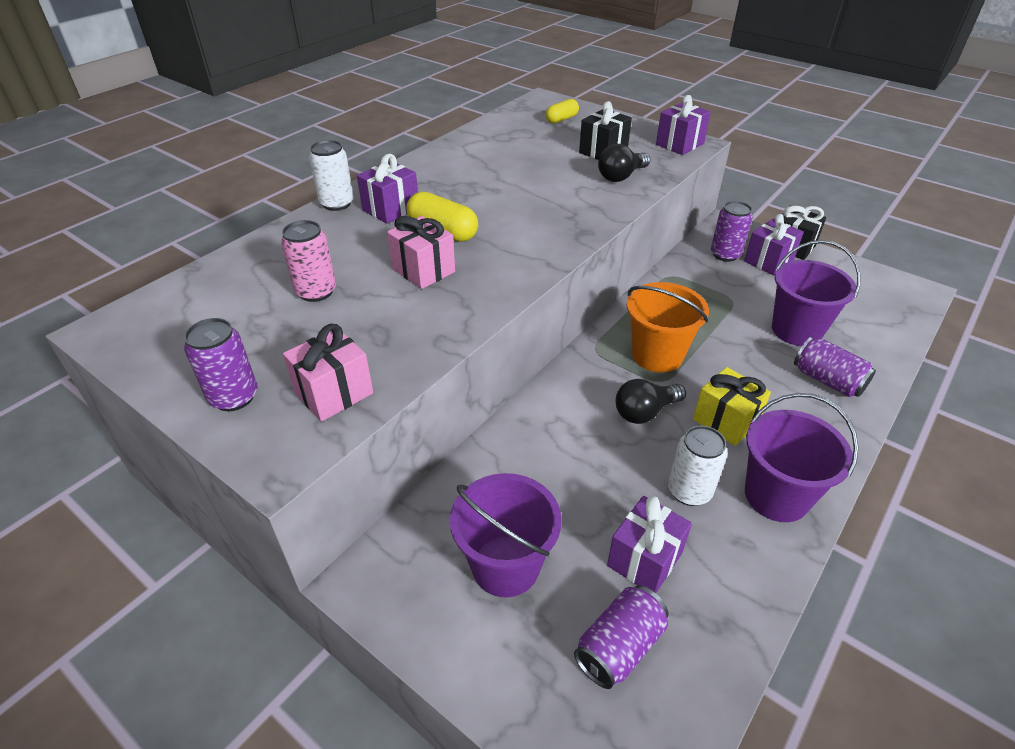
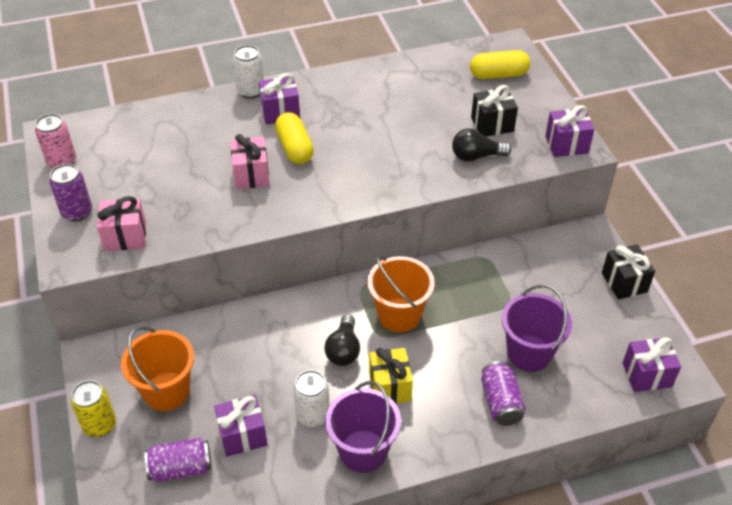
camera: 35 degrees right, 5 degrees up
pink can [281,220,336,302] -> pink can moved to [35,114,76,169]
purple bucket [450,473,562,597] -> orange bucket [121,326,194,411]
yellow capsule [546,99,579,124] -> yellow capsule [470,50,530,79], size x1.55
black light bulb [616,379,686,424] -> black light bulb turned 90 degrees counterclockwise [324,314,360,366]
purple can [711,201,753,262] -> none
purple gift [744,214,804,275] -> purple gift moved to [623,337,681,392]
none -> yellow can [71,380,116,437]

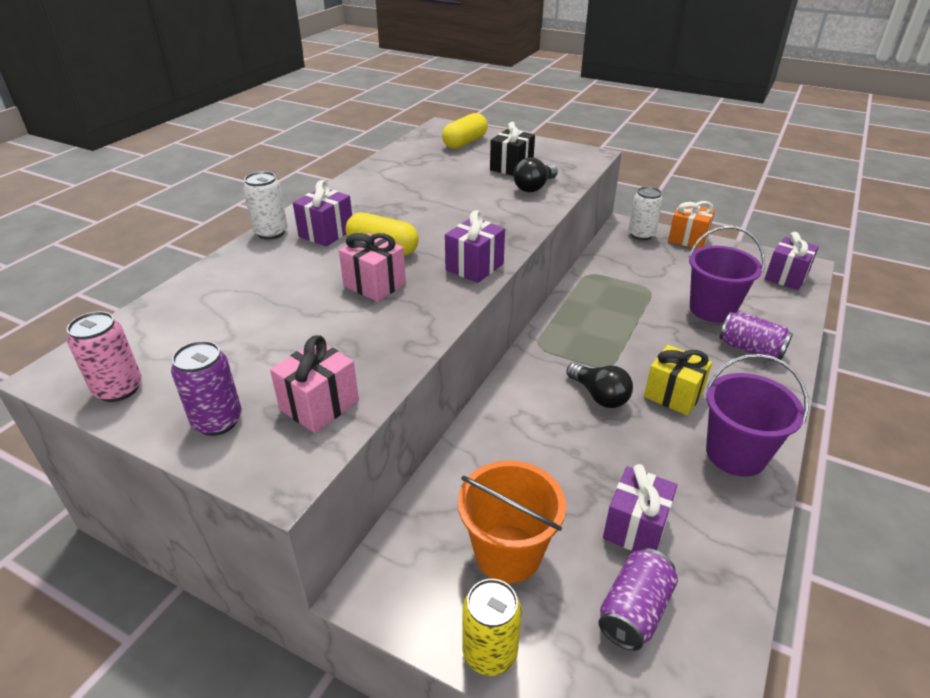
camera: 45 degrees left, 10 degrees down
white can [293,370,330,427] -> white can moved to [629,187,663,240]
orange bucket [367,255,435,332] -> none
purple gift [545,105,595,157] -> purple gift moved to [445,210,505,283]
black gift [602,244,655,300] -> orange gift [668,201,715,249]

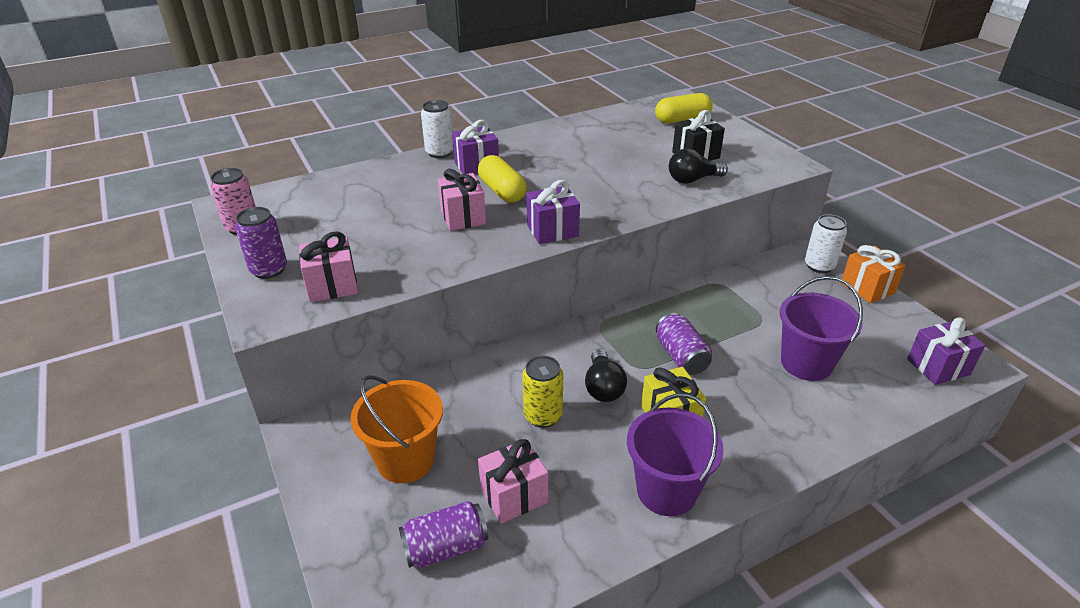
camera: 35 degrees right, 0 degrees up
yellow can [462,579,522,676] -> yellow can moved to [522,356,563,428]
purple gift [603,464,677,551] -> pink gift [478,439,548,524]
purple can [719,312,793,361] -> purple can moved to [656,313,712,374]

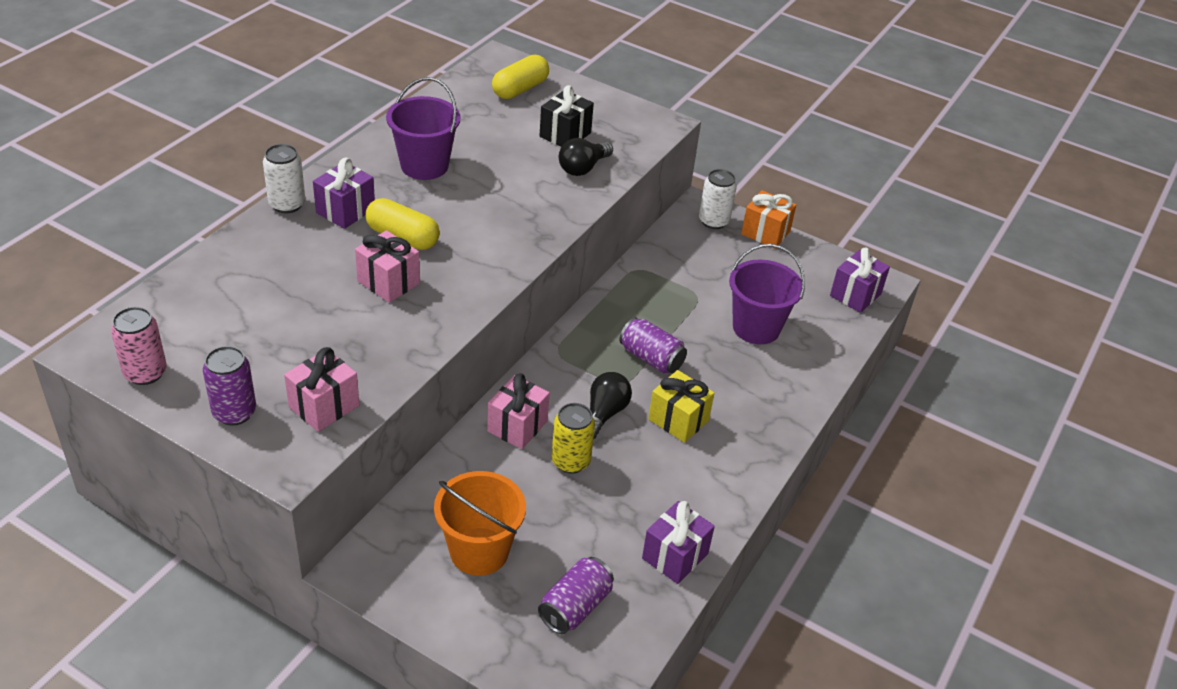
camera: 35 degrees left, 5 degrees up
pink gift [478,439,548,524] -> pink gift moved to [487,373,550,449]
purple gift [527,180,580,244] -> purple gift moved to [642,501,715,584]
black light bulb [585,349,627,402] -> black light bulb turned 120 degrees counterclockwise [590,372,632,439]
purple bucket [627,393,724,516] -> purple bucket moved to [386,77,460,180]

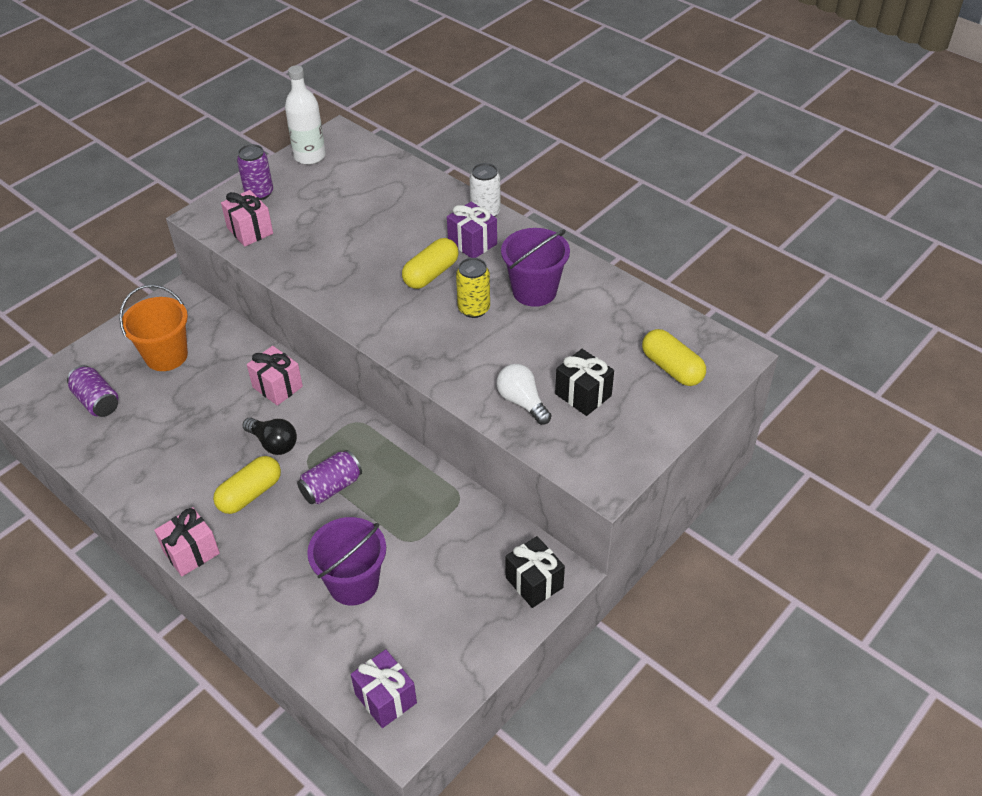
camera: 105 degrees right, 5 degrees up
pink can [111,307,167,385] -> white bottle [285,65,326,165]
pink gift [355,230,420,303] -> pink gift moved to [154,507,220,576]
yellow can [552,403,595,474] -> yellow can moved to [456,258,490,318]
black light bulb [559,138,613,176] -> white light bulb [497,364,551,425]
purple gift [642,501,715,584] -> none
yellow gift [648,370,714,443] -> yellow capsule [213,456,281,514]
white can [699,169,737,229] -> black gift [505,536,565,608]
orange gift [741,190,796,249] -> none

